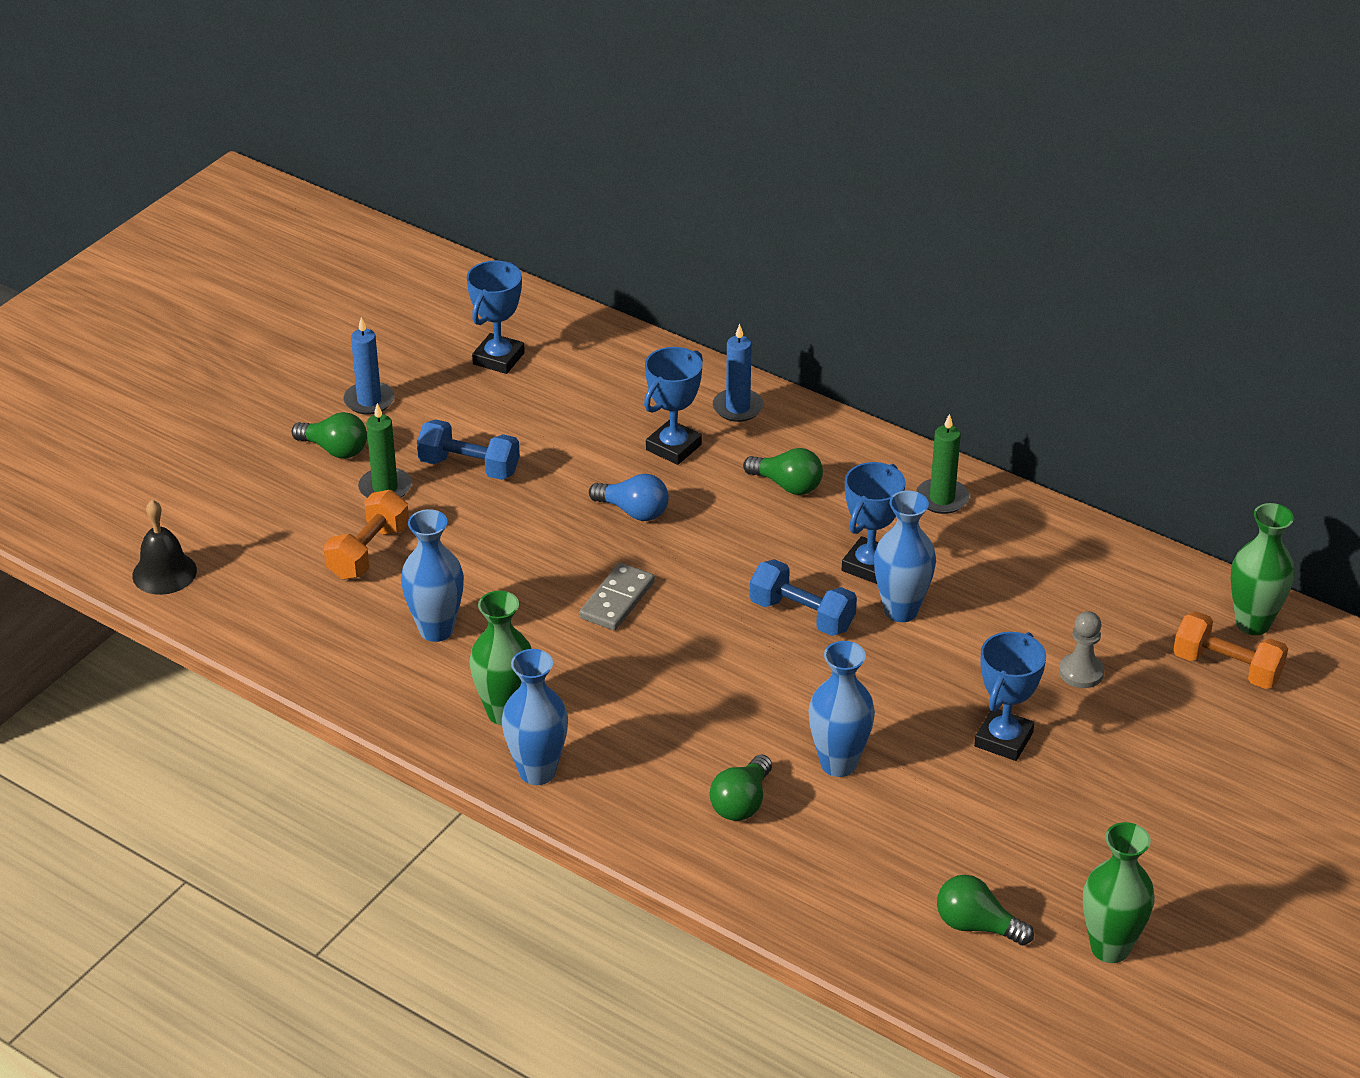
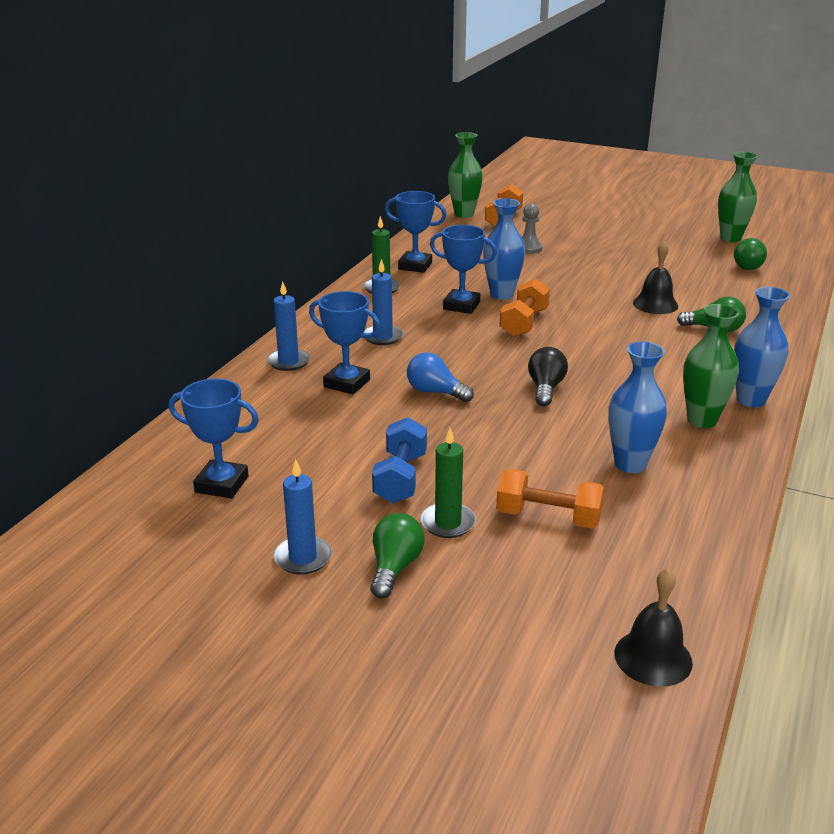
camera: 100 degrees left, 10 degrees down
grey domino [579,563,655,630] -> black light bulb [528,347,568,406]
blue light bulb [589,474,669,521] -> blue light bulb turned 75 degrees counterclockwise [407,352,474,402]
green light bulb [743,448,823,495] -> blue candle [364,259,403,345]
blue dumbbell [750,559,857,636] -> orange dumbbell [500,279,550,337]
blue vase [809,641,875,777] -> black bell [633,241,678,314]
blue trophy [974,632,1046,761] -> blue trophy moved to [385,191,447,273]

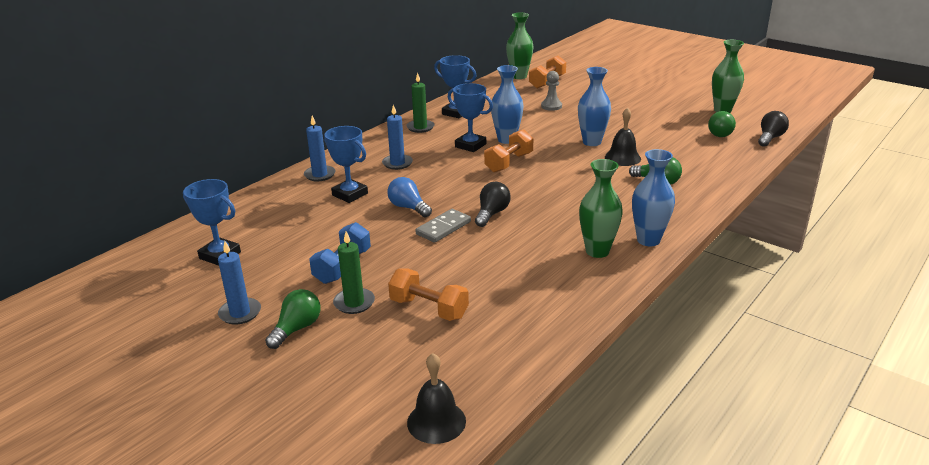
camera: 15 degrees right, 0 degrees up
blue vase [608,342,667,473] -> blue vase moved to [578,67,611,146]
none -> grey domino [415,209,471,243]
none -> black light bulb [758,111,789,147]

